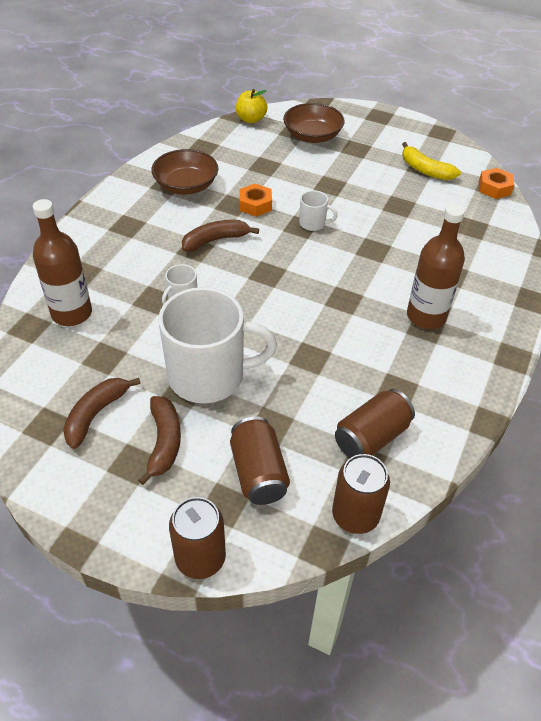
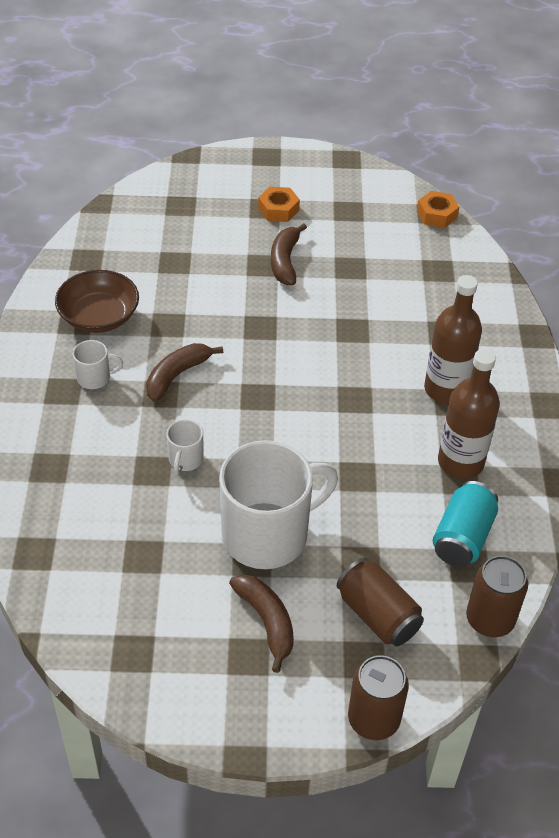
camera: 25 degrees left, 0 degrees up
brown bottle [33,199,92,326] -> brown bottle moved to [438,349,500,479]
brown banana [63,378,141,449] -> brown banana moved to [271,223,307,285]
yellow apple [236,89,267,123] -> none
orange nut [239,184,272,217] -> orange nut moved to [258,187,300,222]
brown bowl [283,103,345,143] -> none
white mug [299,191,338,231] -> white mug moved to [73,340,123,389]
brown can [335,389,415,458] -> turquoise can [433,481,498,567]
yellow banana [402,142,461,180] -> none

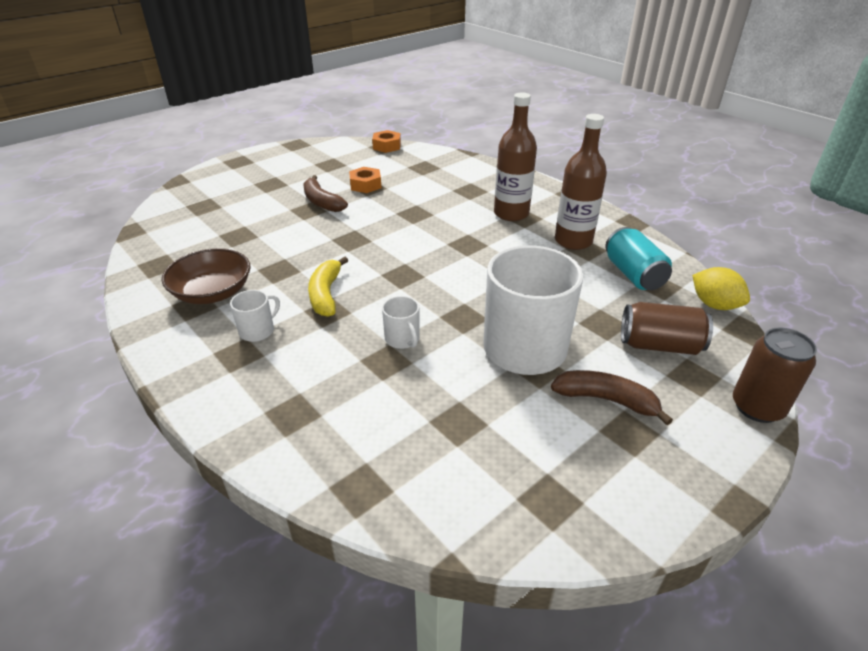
camera: 40 degrees left, 10 degrees down
brown banana [146,343,223,402] -> yellow banana [308,256,348,317]
orange nut [258,187,300,222] -> orange nut moved to [349,167,381,193]
brown can [466,556,528,637] -> yellow lemon [692,267,750,310]

